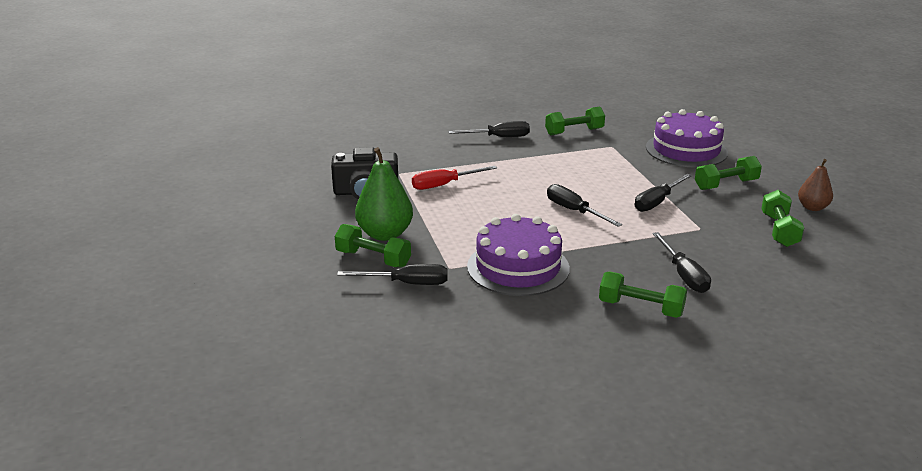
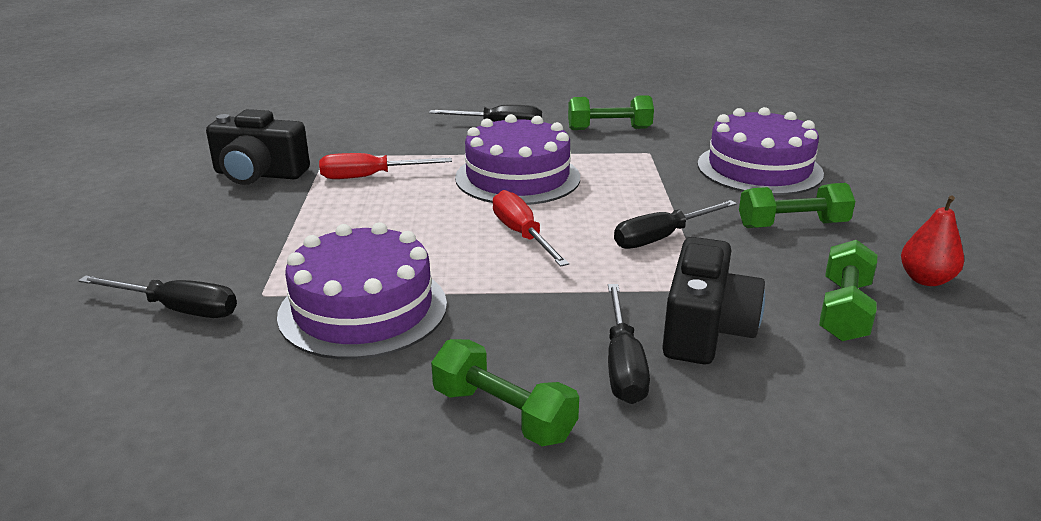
camera: 15 degrees right, 0 degrees up
green dumbbell [335,224,411,267] -> none
green pear [355,147,413,241] -> none
black screwdriver [547,184,622,227] -> red screwdriver [493,190,569,267]
brown pear [798,159,833,211] -> red pear [901,195,964,286]
none -> purple cake [455,114,580,205]
none -> black camera [662,237,765,364]

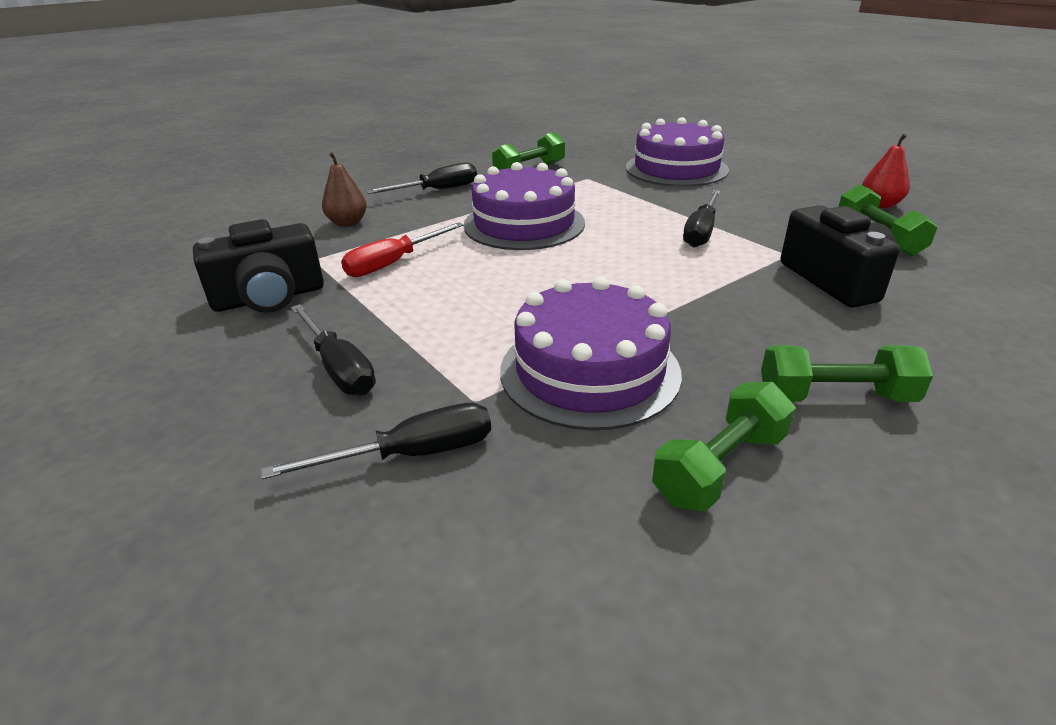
camera: 35 degrees left, 5 degrees up
red screwdriver [493,190,569,267] -> none
black screwdriver [608,284,650,404] -> black screwdriver moved to [291,304,376,396]
green dumbbell [739,183,855,228] -> green dumbbell moved to [652,382,796,511]
none -> brown pear [322,152,367,227]

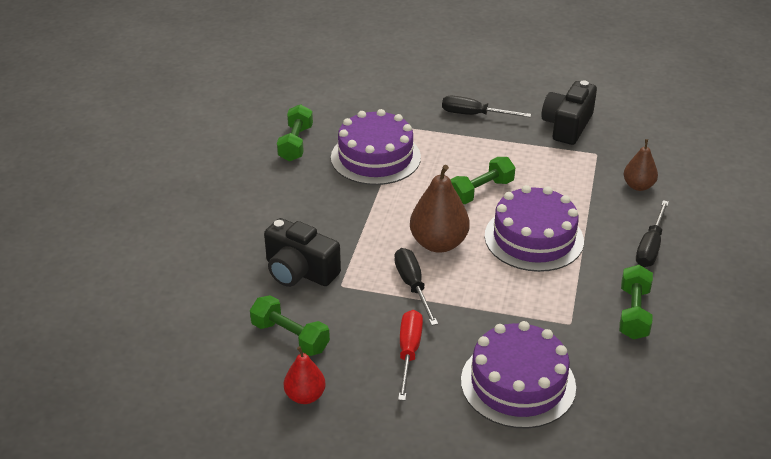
camera: 140 degrees right, 5 degrees up
black screwdriver [261,403,491,480] -> none
red screwdriver [341,222,464,277] -> red screwdriver moved to [398,310,423,401]
green dumbbell [761,345,933,402] -> green dumbbell moved to [450,157,515,204]
none -> brown pear [410,165,470,253]

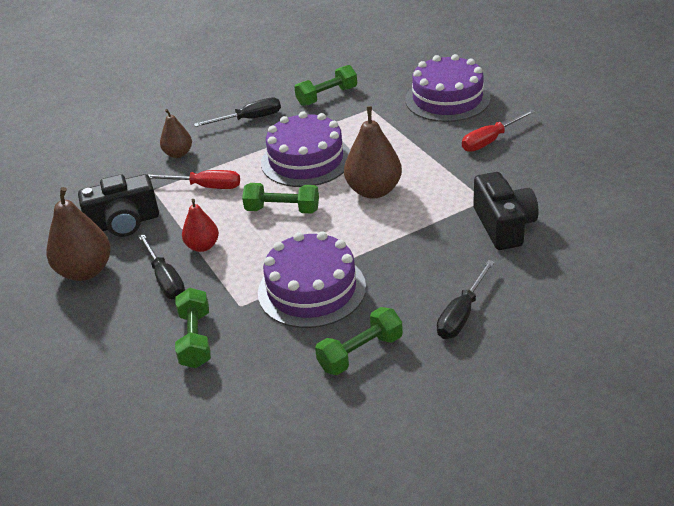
camera: 130 degrees left, 0 degrees up
green dumbbell [250,295,330,356] -> green dumbbell moved to [175,288,211,368]
red pear [284,346,326,404] -> red pear moved to [182,199,219,252]
black screwdriver [394,248,438,326] -> black screwdriver moved to [437,260,495,339]
none -> brown pear [46,187,111,281]
none -> red screwdriver [147,170,240,189]

